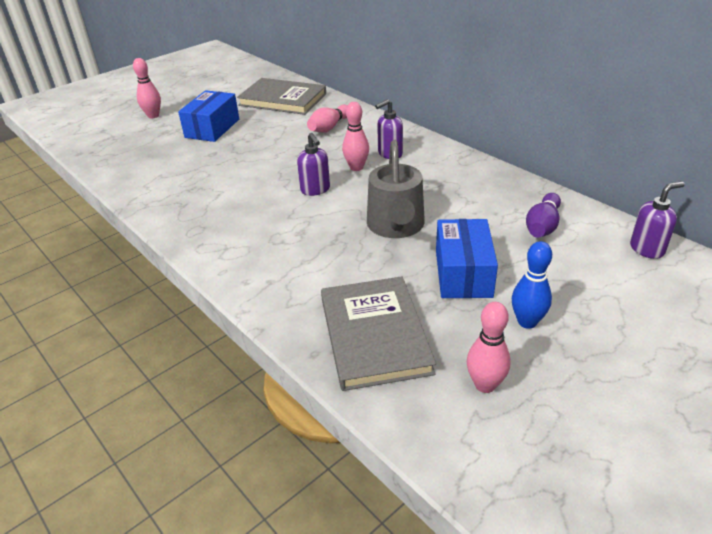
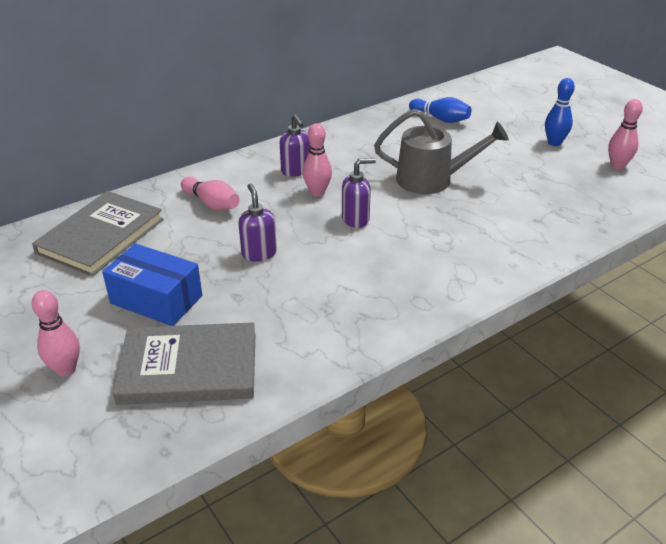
camera: 85 degrees left, 0 degrees up
grey book [321,276,436,391] -> grey book moved to [113,322,256,405]
blue box [436,219,498,298] -> none
purple bowling pin [526,193,561,237] -> blue bowling pin [409,97,471,123]
purple soap dispenser [630,181,685,259] -> purple soap dispenser moved to [238,183,277,261]

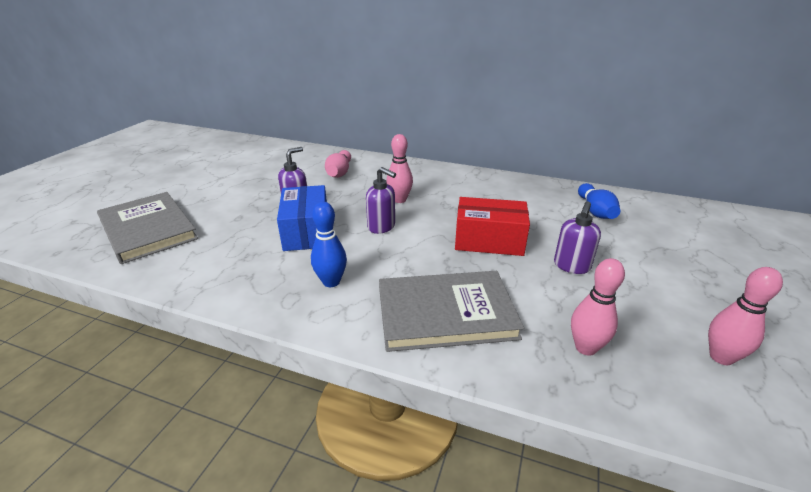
camera: 55 degrees right, 5 degrees down
grey book [32,191,164,276] -> grey book moved to [379,271,524,352]
pink bowling pin [32,290,80,376] -> pink bowling pin moved to [571,258,625,356]
blue box [102,243,202,326] -> blue box moved to [277,185,327,251]
purple soap dispenser [280,115,310,177] -> purple soap dispenser moved to [554,201,601,274]
grey watering can [374,109,509,194] -> red box [455,197,530,256]
blue bowling pin [545,78,575,146] -> blue bowling pin moved to [311,202,347,287]

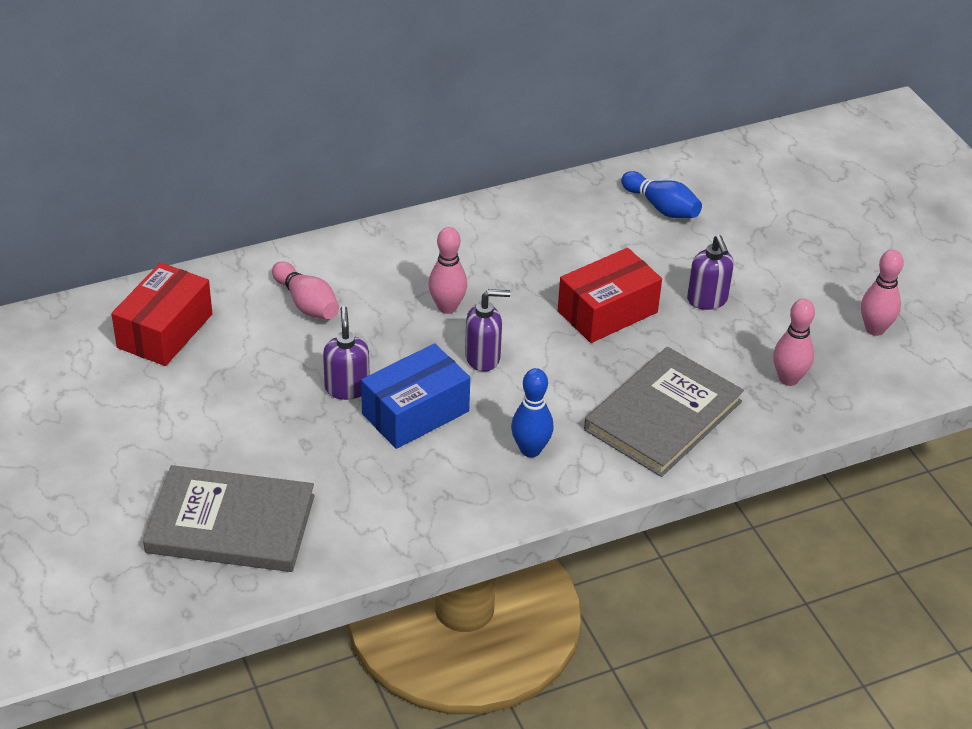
camera: 45 degrees left, 10 degrees up
blue box [277,185,327,251] -> blue box turned 75 degrees counterclockwise [361,343,470,449]
none -> red box [111,262,212,366]

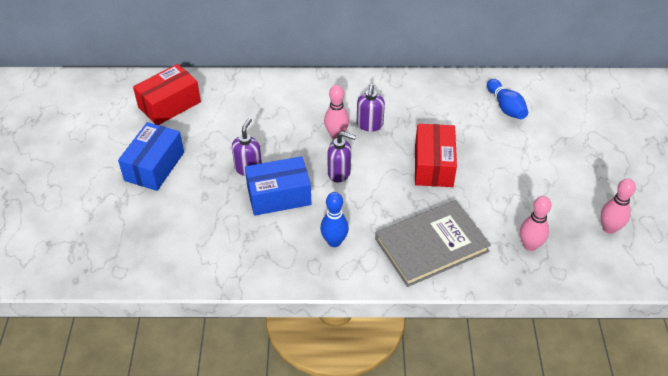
camera: 25 degrees right, 5 degrees up
grey book [143,465,315,572] -> none
pink bowling pin [272,261,339,319] -> none
red box [558,248,662,343] -> red box turned 75 degrees counterclockwise [415,124,457,187]
purple soap dispenser [687,235,734,310] -> purple soap dispenser moved to [357,84,385,131]
none -> blue box [118,122,184,191]

